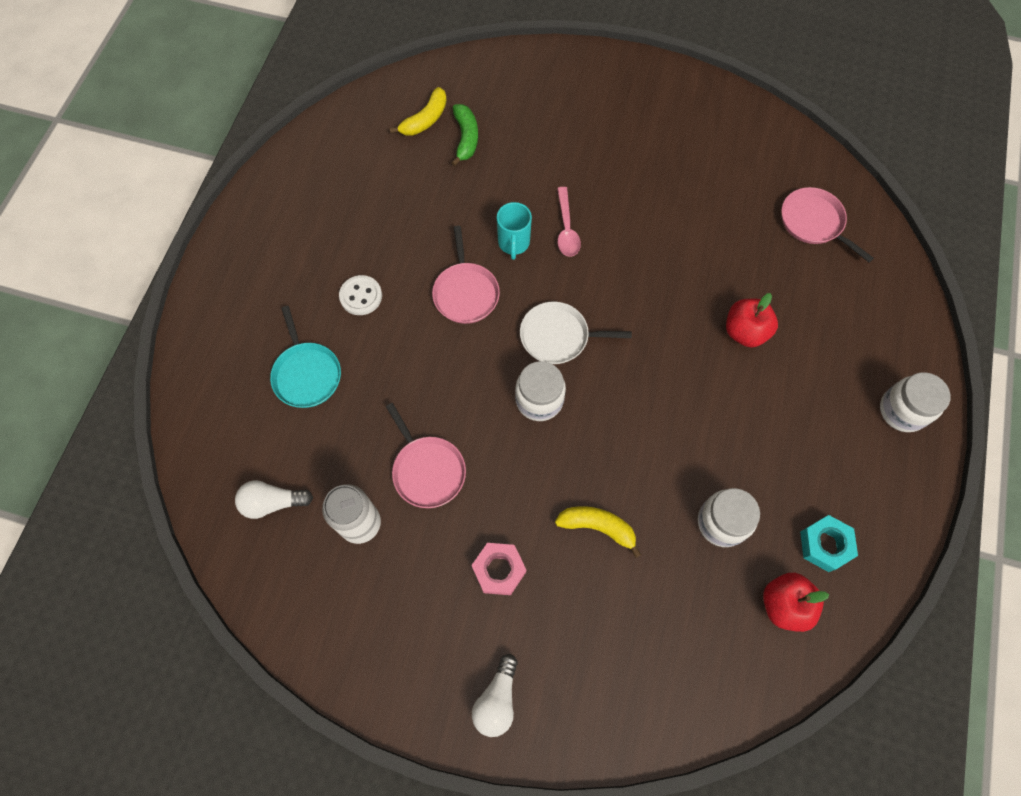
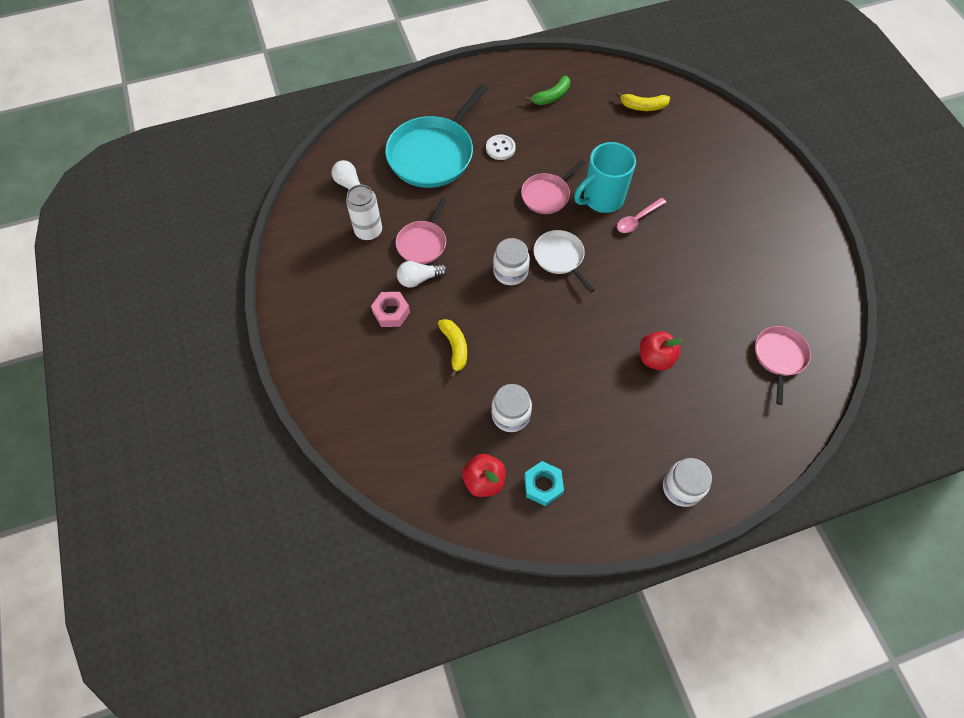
camera: 55 degrees right, 5 degrees down
turquoise pan [270,306,341,408] -> turquoise pan [385,84,488,188], size x1.84
green banana [451,104,478,166] -> green banana moved to [525,76,570,105]
white light bulb [472,654,518,737] -> white light bulb moved to [397,261,447,288]
turquoise mug [497,202,532,260] -> turquoise mug [574,142,636,213], size x1.71

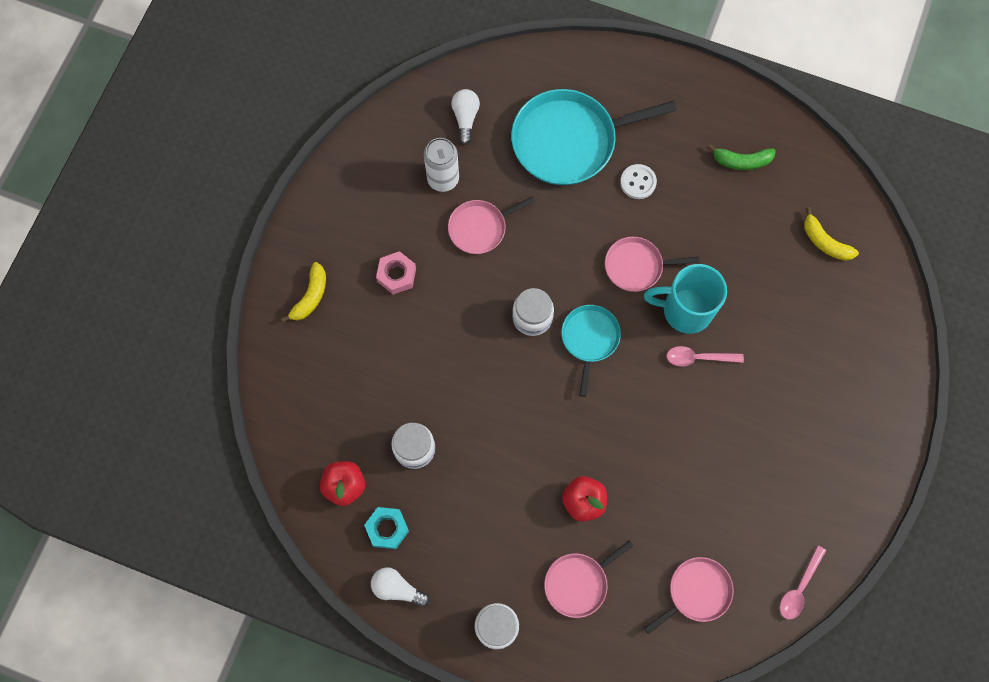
camera: 40 degrees right, 10 degrees up
white light bulb [397,261,447,288] -> white light bulb moved to [371,567,430,607]
yellow banana [438,319,467,378] -> yellow banana moved to [281,262,326,322]
white pan [534,230,594,293] -> turquoise pan [561,305,621,397]
none -> pink pan [544,540,634,618]
none -> pink spoon [780,545,826,619]

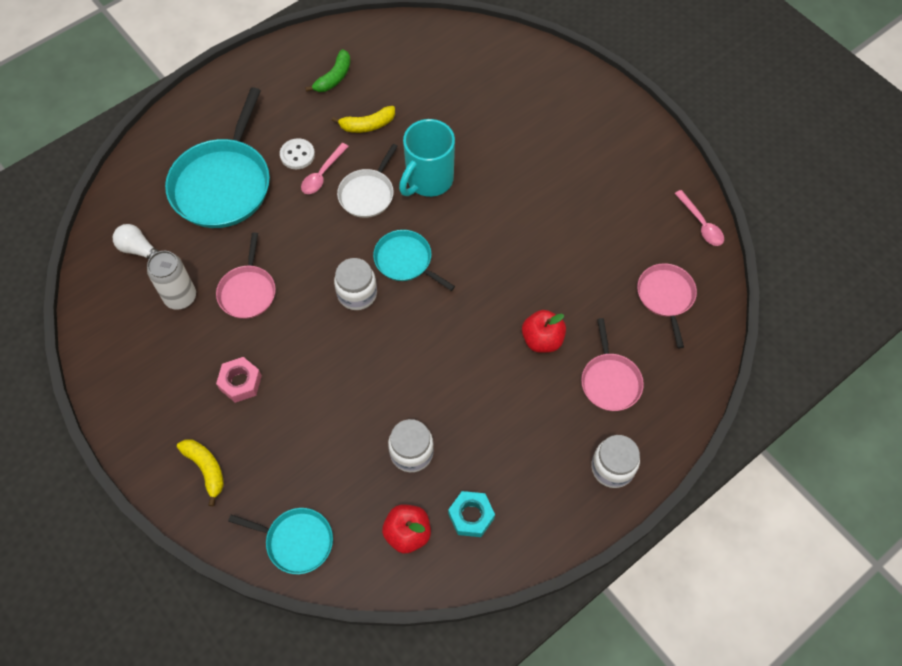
camera: 60 degrees left, 10 degrees down
white light bulb [371,567,430,607] -> none
pink pan [605,237,700,292] -> white pan [337,144,398,218]
pink spoon [667,346,744,367] -> pink spoon moved to [301,143,349,194]
yellow banana [804,207,859,261] -> yellow banana moved to [332,106,395,133]
none -> turquoise pan [228,508,333,574]

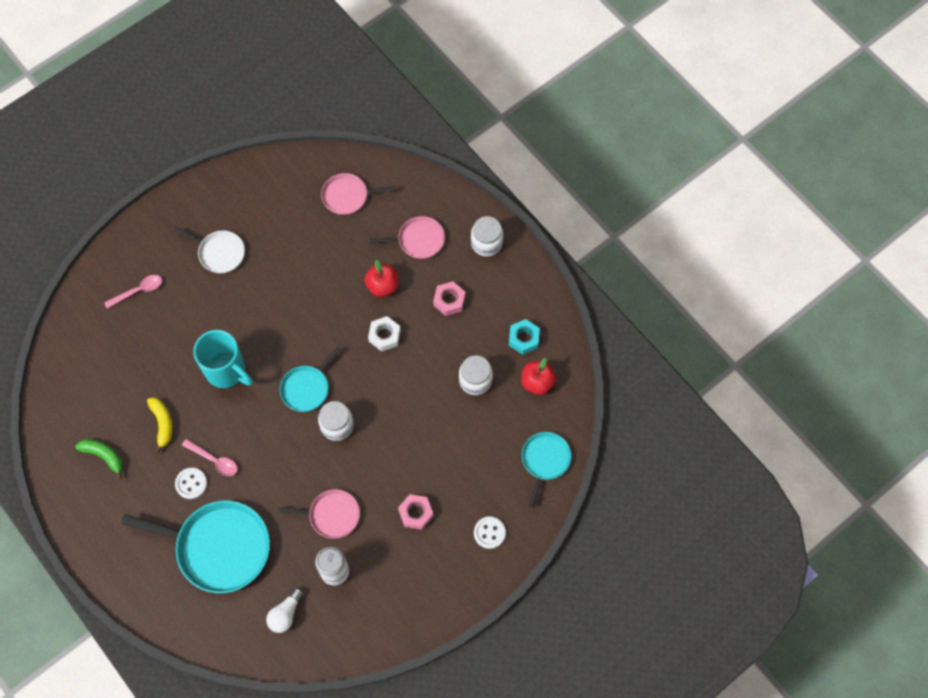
camera: 90 degrees left, 5 degrees up
yellow banana [177,440,224,506] -> white button [474,517,506,549]
white pan [337,144,398,218] -> white pan moved to [175,227,245,273]
pink spoon [675,190,724,246] -> pink spoon moved to [104,275,162,308]
none -> white nut [368,316,401,351]
none -> pink nut [433,282,466,316]

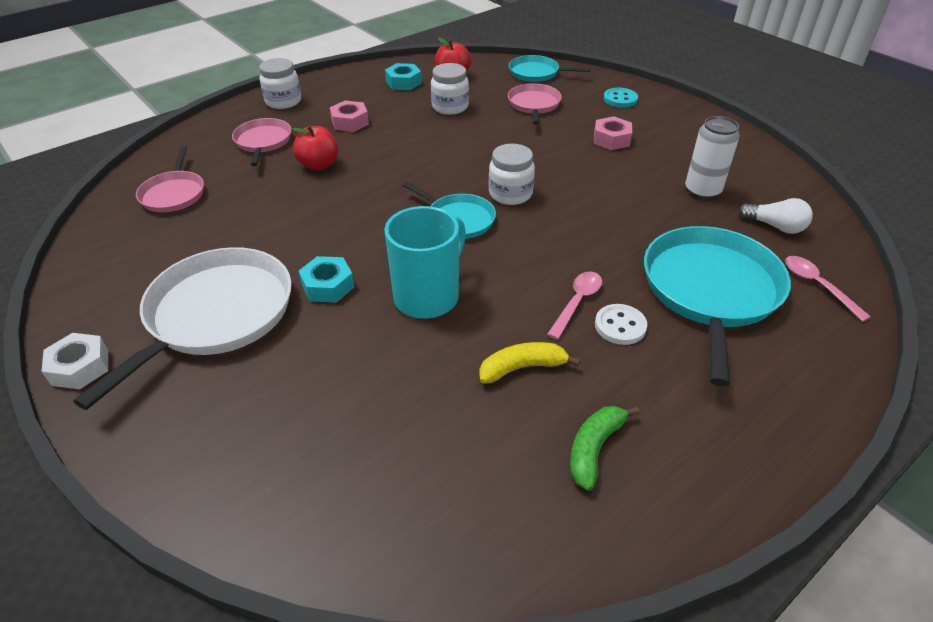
camera: 90 degrees left, 25 degrees down
pink spoon [104,275,162,308] -> pink spoon moved to [785,256,871,322]
white pan [175,227,245,273] -> white pan [73,247,292,410], size x1.84
pink pan [278,489,360,539] -> pink pan moved to [508,83,562,125]
white nut [368,316,401,351] -> white nut moved to [42,333,108,389]
white button [474,517,506,549] -> turquoise button [603,88,638,108]
none -> turquoise nut [299,256,354,303]

